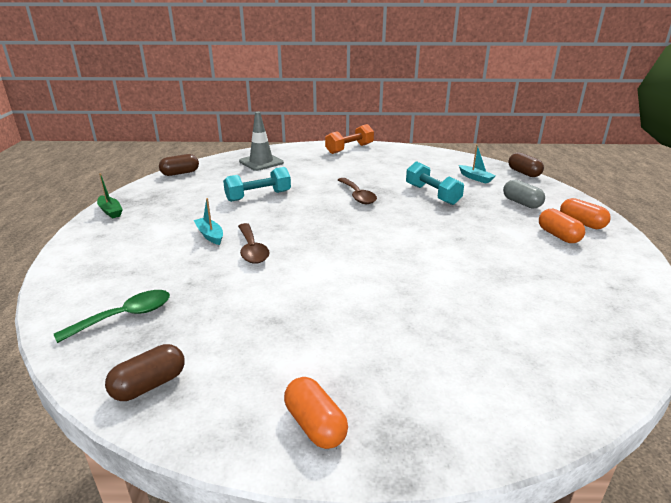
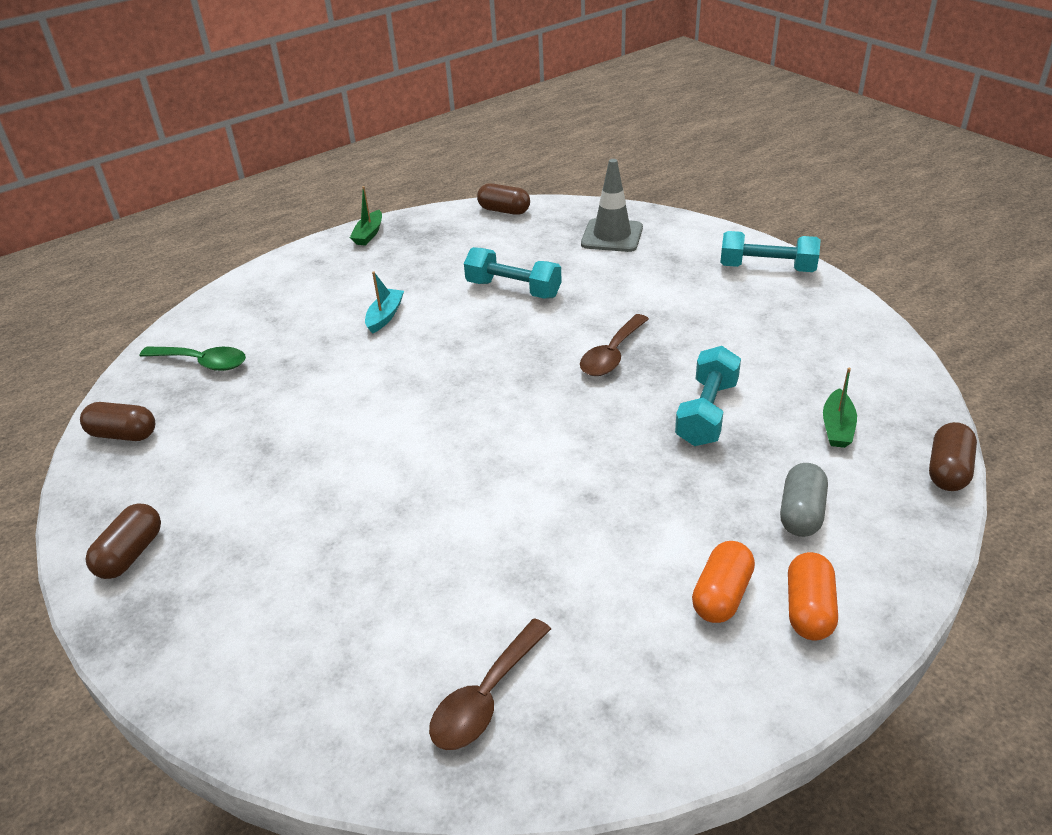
camera: 55 degrees right, 10 degrees up
brown spoon [238,223,269,264] -> brown spoon moved to [429,618,551,750]
orange capsule [284,377,348,449] -> brown capsule [86,504,161,579]
orange dumbbell [325,124,374,154] -> turquoise dumbbell [720,231,821,272]
turquoise boat [459,144,496,184] -> green boat [823,368,857,448]

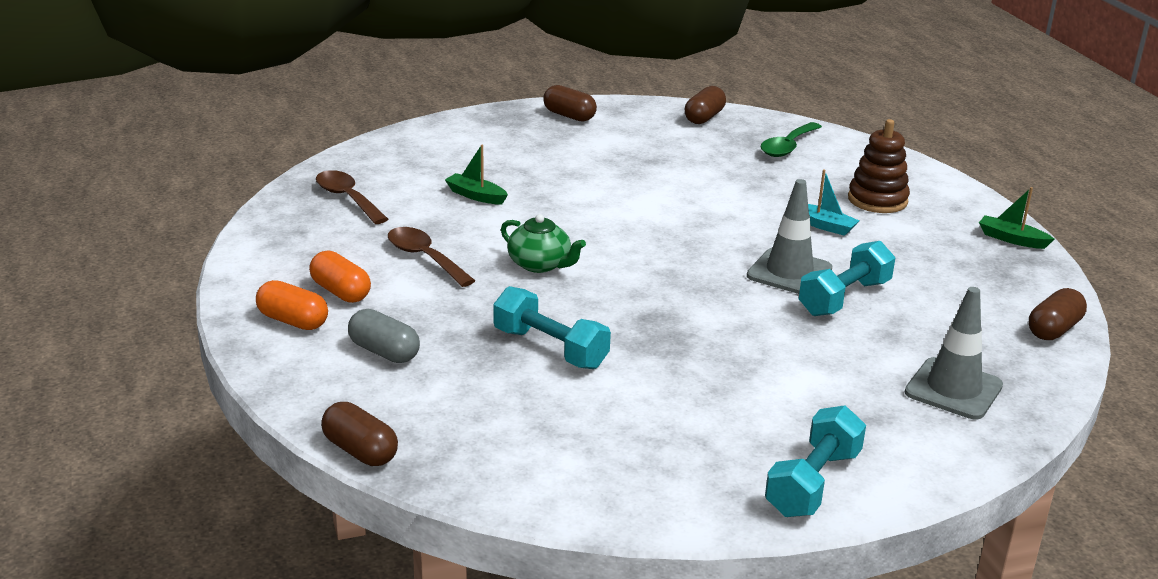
camera: 105 degrees right, 10 degrees down
brown spoon [580,314,649,376] -> brown spoon moved to [388,227,476,287]
green boat [823,368,857,448] -> green boat moved to [445,145,508,205]
none -> green teapot [501,214,586,273]
none -> grey traffic cone [747,179,832,294]
none -> brown stacking toy [848,119,910,213]

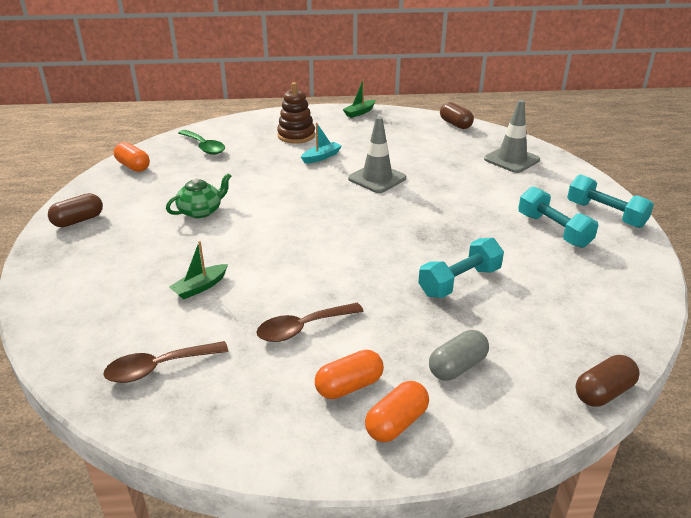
camera: 75 degrees left, 5 degrees up
green teapot [501,214,586,273] -> green teapot moved to [166,173,231,219]
brown capsule [685,86,726,124] -> orange capsule [114,142,150,172]
turquoise dumbbell [799,241,895,316] -> turquoise dumbbell moved to [518,186,598,248]

